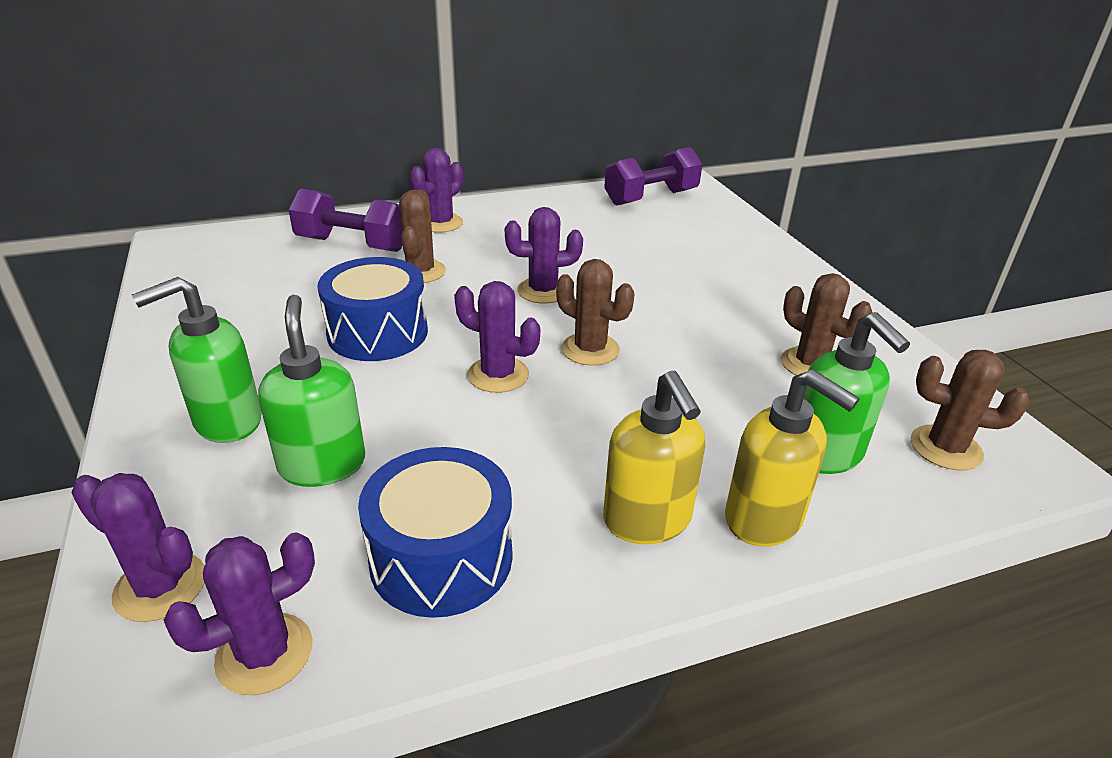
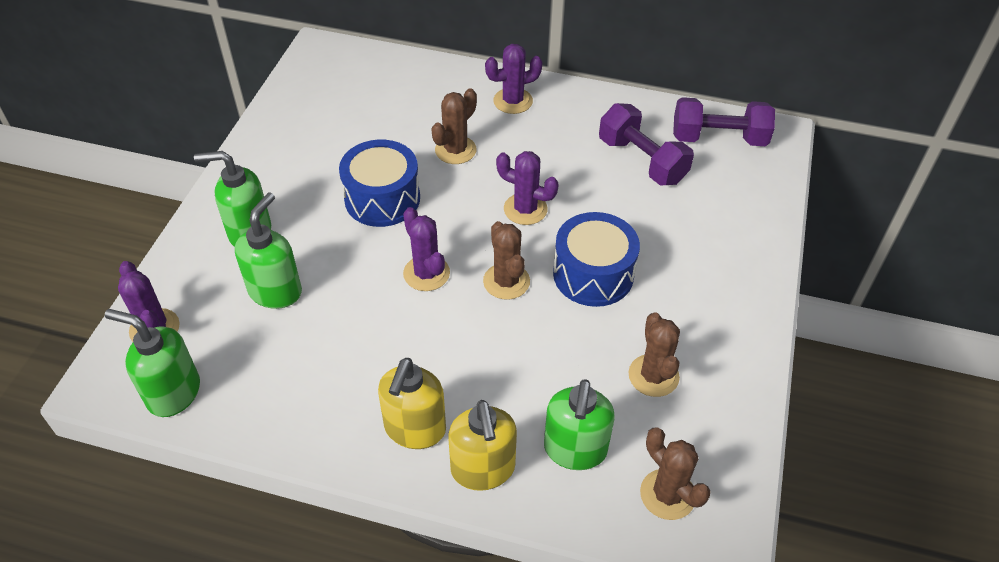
camera: 35 degrees right, 15 degrees up
purple cactus [164,532,315,695] -> green soap dispenser [105,309,200,417]
purple dumbbell [289,189,402,252] -> purple dumbbell moved to [599,103,694,185]
blue drum [358,447,512,618] -> blue drum moved to [553,212,640,307]

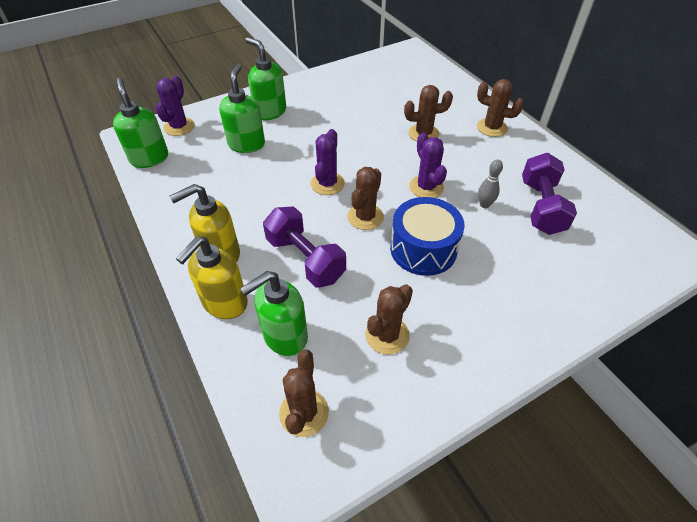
camera: 45 degrees right, 0 degrees up
green soap dispenser [235,193,302,309] -> green soap dispenser turned 60 degrees counterclockwise [219,64,265,153]
blue drum [339,140,420,227] -> none
purple cactus [485,44,543,114] -> brown cactus [477,79,524,137]
purple dumbbell [673,97,775,146] -> purple dumbbell moved to [263,206,346,287]
none -> grey bowling pin [478,160,503,208]

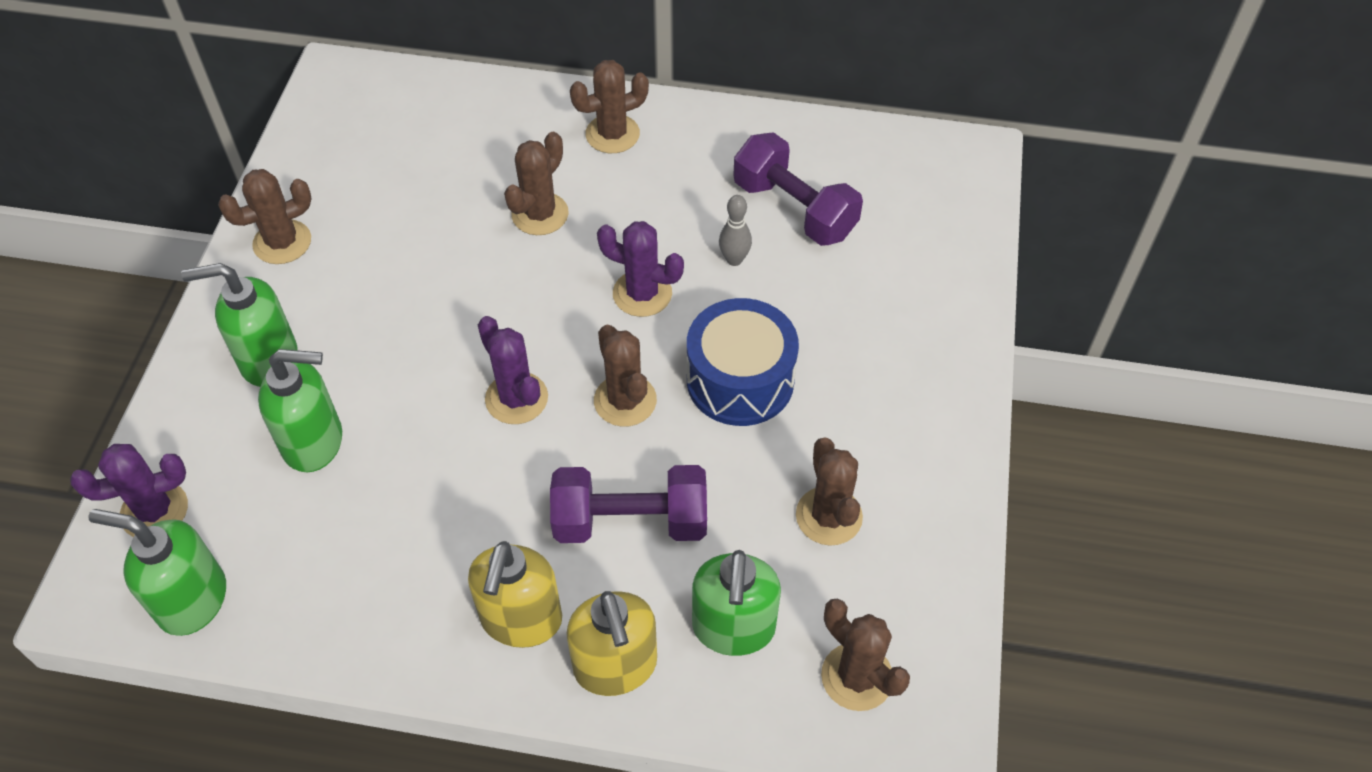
camera: 50 degrees left, 5 degrees up
purple cactus [156,76,195,136] -> purple cactus turned 75 degrees counterclockwise [70,444,188,537]
green soap dispenser [219,64,265,153] -> green soap dispenser turned 135 degrees clockwise [258,349,342,472]
none -> brown cactus [218,169,312,264]

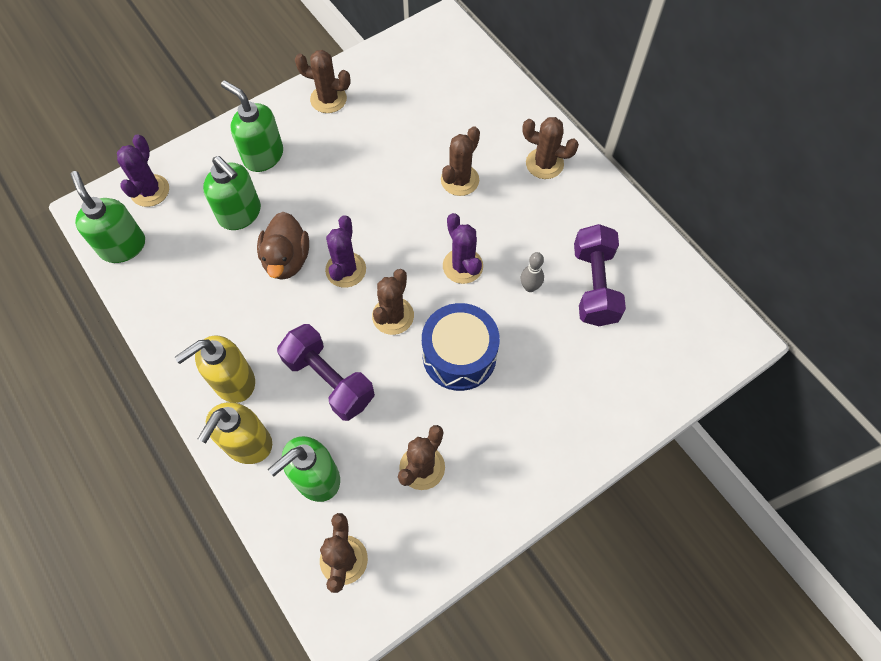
camera: 45 degrees right, 10 degrees up
purple cactus [70,444,188,537] -> purple cactus turned 75 degrees clockwise [117,135,169,207]
brown cactus [504,132,569,235] -> brown cactus turned 45 degrees counterclockwise [441,126,480,196]
none -> brown duck [257,212,309,280]

